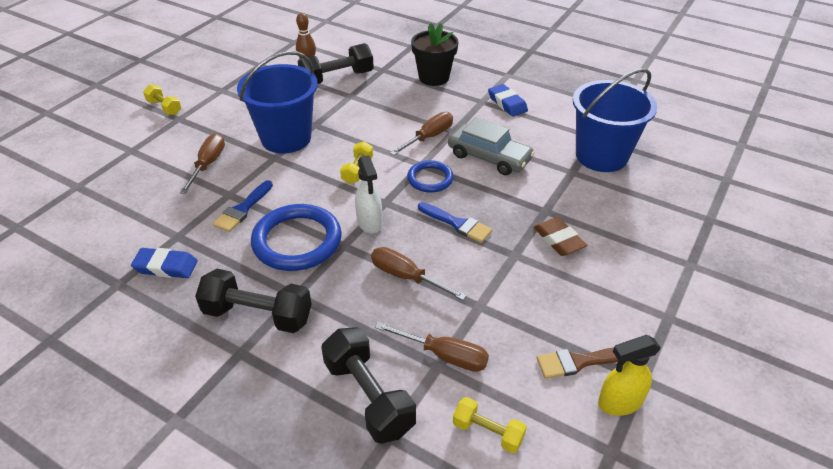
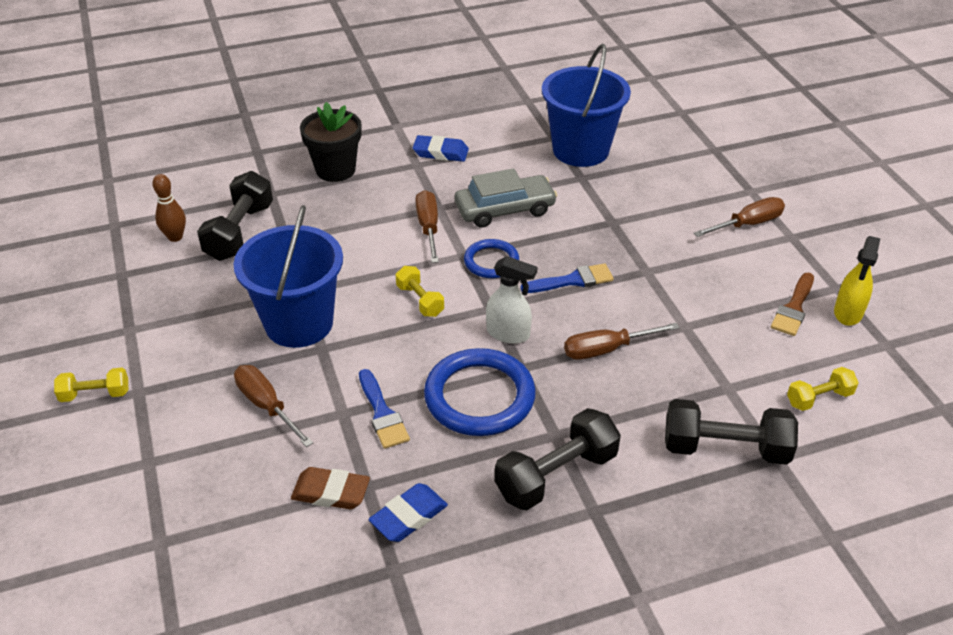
camera: 50 degrees left, 0 degrees up
brown screwdriver [375,322,489,372] -> brown screwdriver moved to [693,197,785,237]
brown eraser [533,217,587,256] -> brown eraser moved to [291,467,370,509]

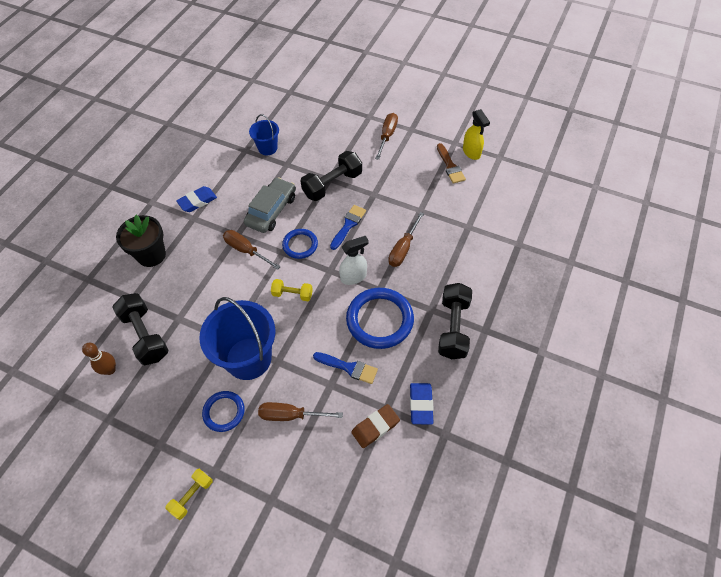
camera: 45 degrees left, 15 degrees up
blue bucket [542,44,631,167] -> blue bucket [249,114,279,155], size x0.53
black dumbbell [665,399,798,465] -> black dumbbell moved to [300,151,362,201]
yellow dumbbell [787,367,858,411] -> none
none -> blue ring [202,391,245,432]

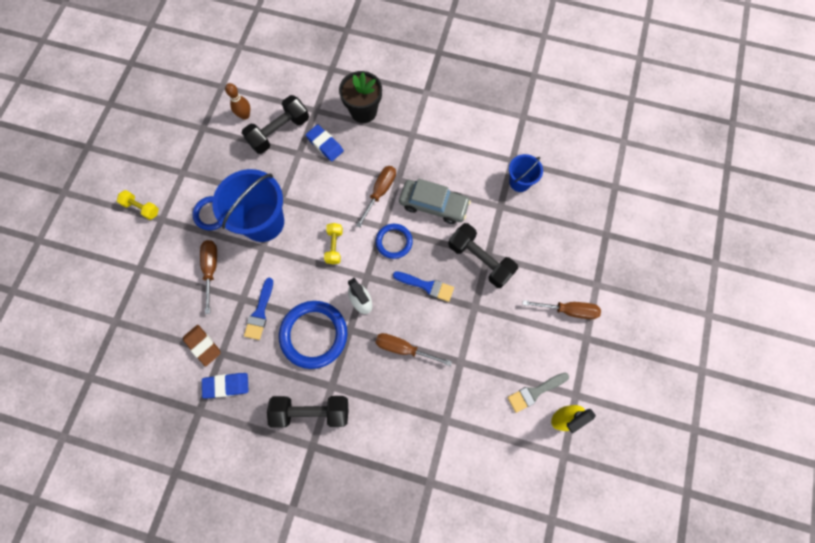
camera: 80 degrees right, 15 degrees up
blue eraser [176,186,217,212] -> blue eraser moved to [306,124,344,161]
brown brush [437,143,466,184] -> grey brush [507,373,569,413]

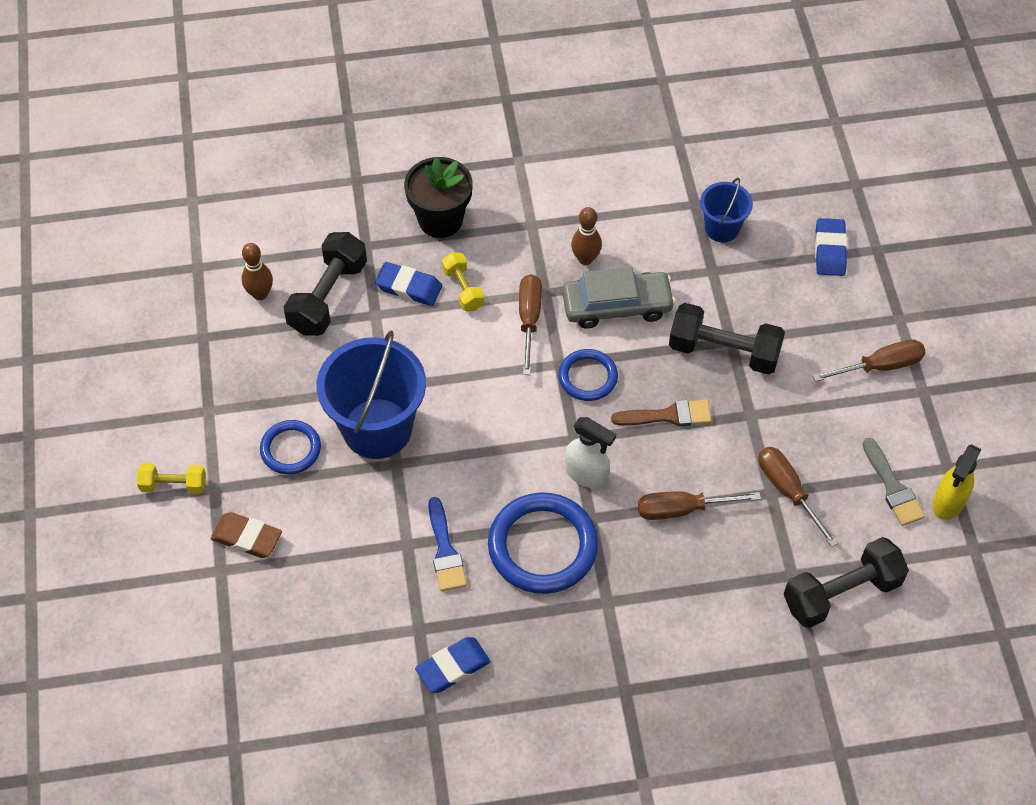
camera: 25 degrees left, 15 degrees down
brown eraser [183,325,221,367] -> brown eraser moved to [211,512,282,558]
brown screwdriver [200,240,217,314] -> brown screwdriver moved to [758,447,838,547]
black dumbbell [267,396,348,428] -> black dumbbell moved to [784,537,909,628]
yellow dumbbell [324,223,343,264] -> yellow dumbbell moved to [442,253,484,311]
blue brush [393,271,454,302] -> brown brush [611,400,712,426]
grey brush [507,373,569,413] -> grey brush turned 60 degrees counterclockwise [862,437,925,526]
none -> brown bowling pin [571,207,602,265]
none -> blue eraser [815,218,847,276]

